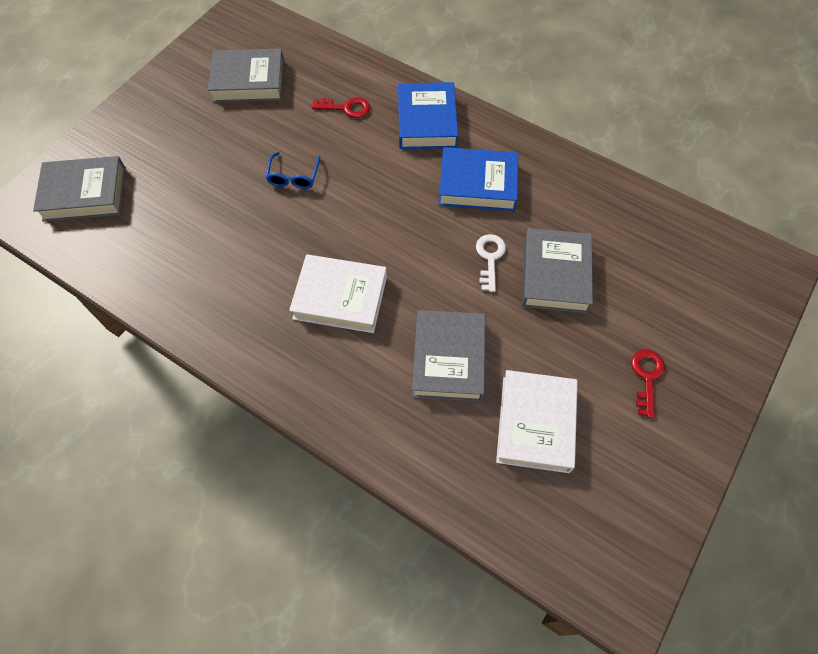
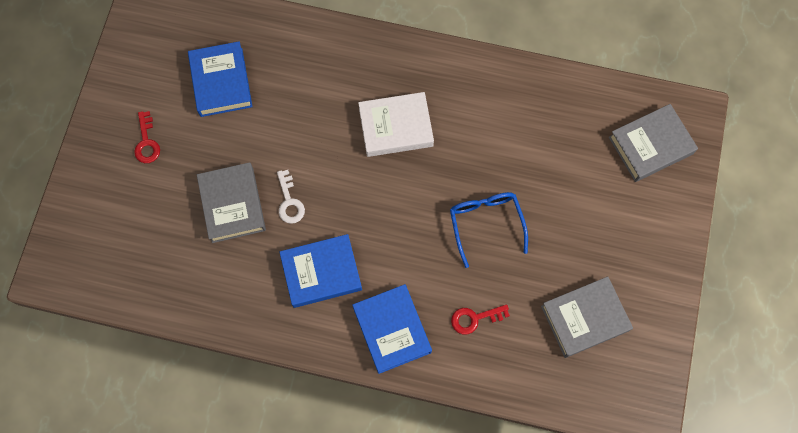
camera: 160 degrees right, 10 degrees up
blue glasses [265,152,320,189] -> blue glasses [450,192,528,268], size x1.53
grey book [412,310,486,402] -> none
white book [496,370,578,473] -> blue book [188,41,253,117]

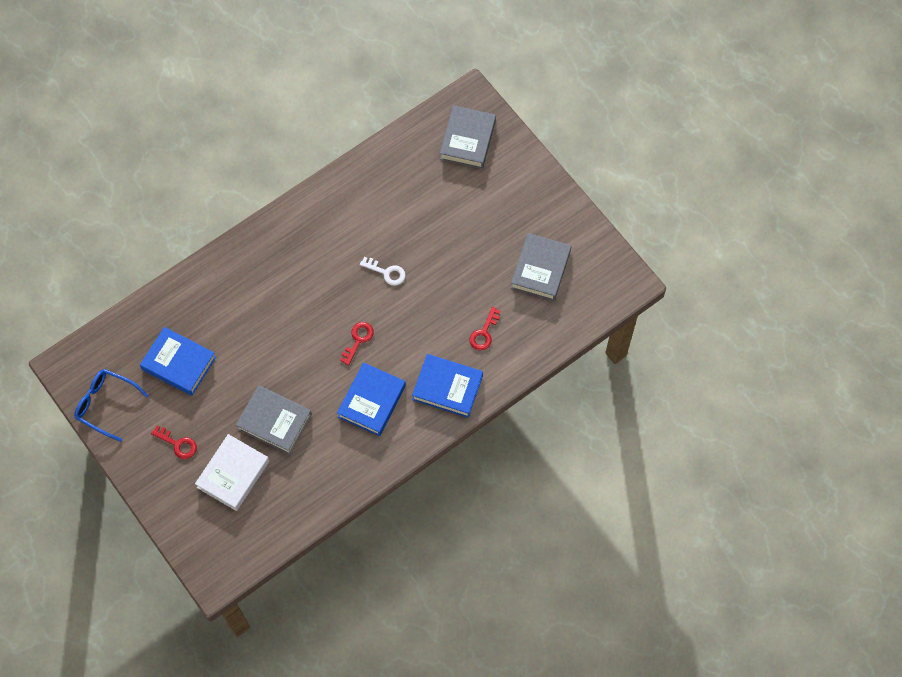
camera: 50 degrees left, 5 degrees down
white key [277,170,305,224] -> white key moved to [360,257,406,286]
white book [358,92,434,157] -> white book moved to [195,434,269,511]
blue glasses [450,192,528,268] -> blue glasses moved to [74,369,149,442]
none -> red key [340,322,374,365]

